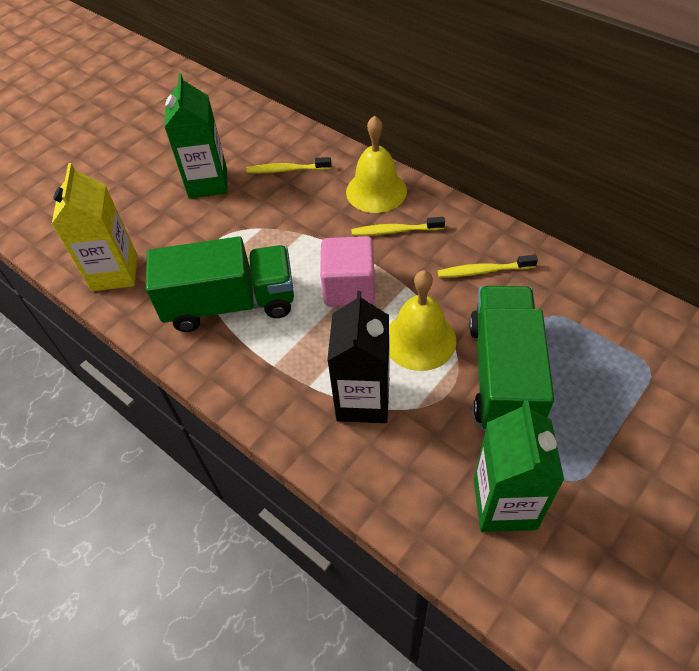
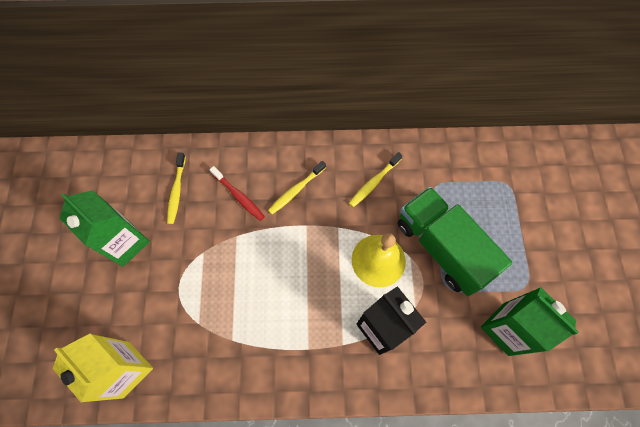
camera: 45 degrees left, 15 degrees up
green truck [146,236,294,332] -> none
yellow toothbrush [246,157,331,173] -> yellow toothbrush turned 45 degrees counterclockwise [167,152,186,224]
pink cube [320,236,375,306] -> none
yellow bell [346,115,407,213] -> none
none -> red toothbrush [210,166,265,221]

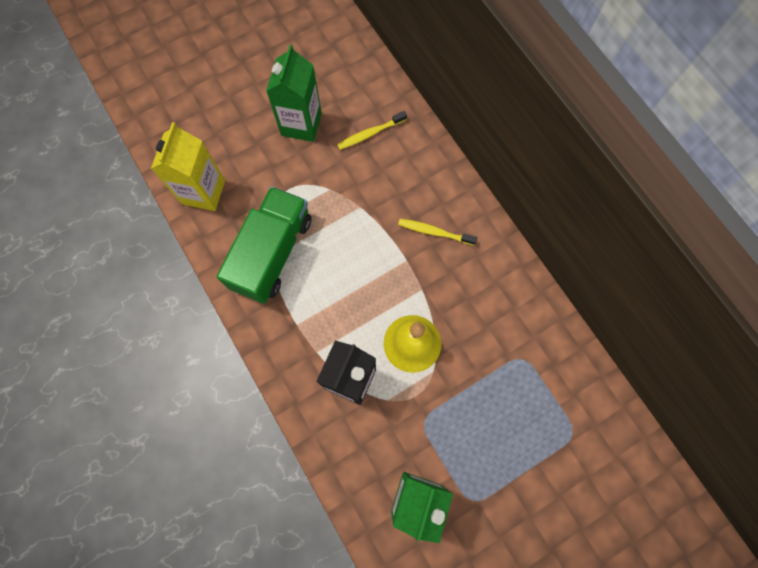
camera: 60 degrees right, 5 degrees up
red toothbrush [210,166,265,221] -> none
yellow toothbrush [349,152,402,207] -> none
green truck [398,187,512,296] -> green truck moved to [217,186,312,304]

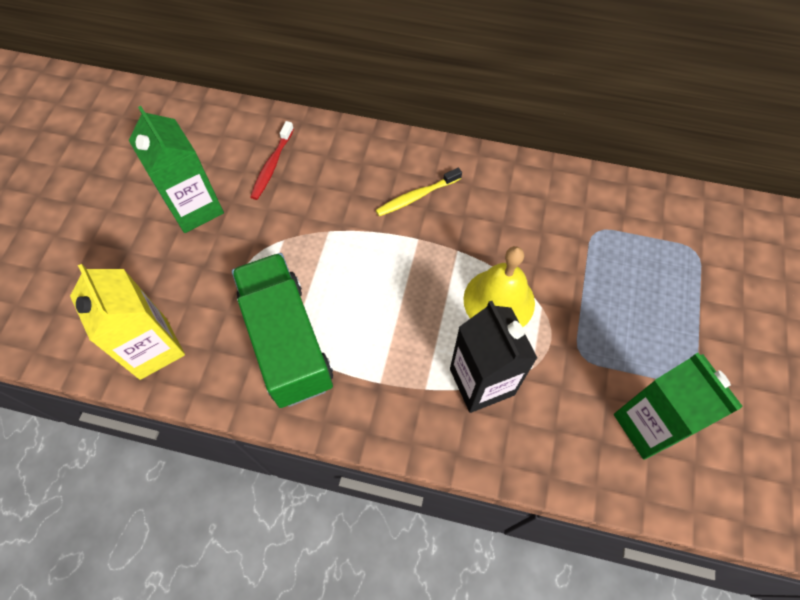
camera: 45 degrees left, 10 degrees down
yellow toothbrush [337,111,407,150] -> red toothbrush [250,121,294,200]

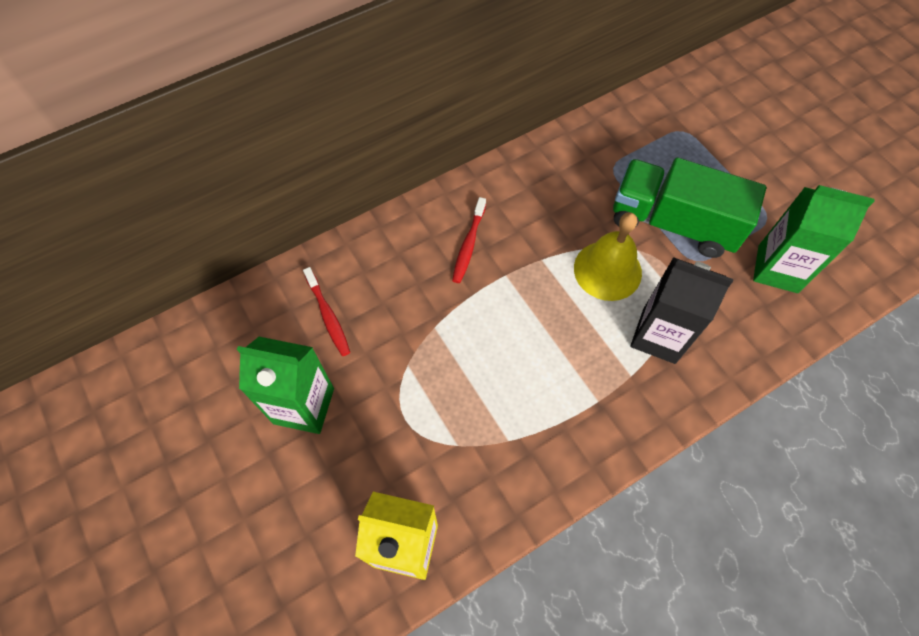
camera: 45 degrees left, 0 degrees up
green truck [232,253,333,408] -> green truck moved to [613,157,767,258]
yellow toothbrush [376,168,462,216] -> red toothbrush [452,197,486,283]

